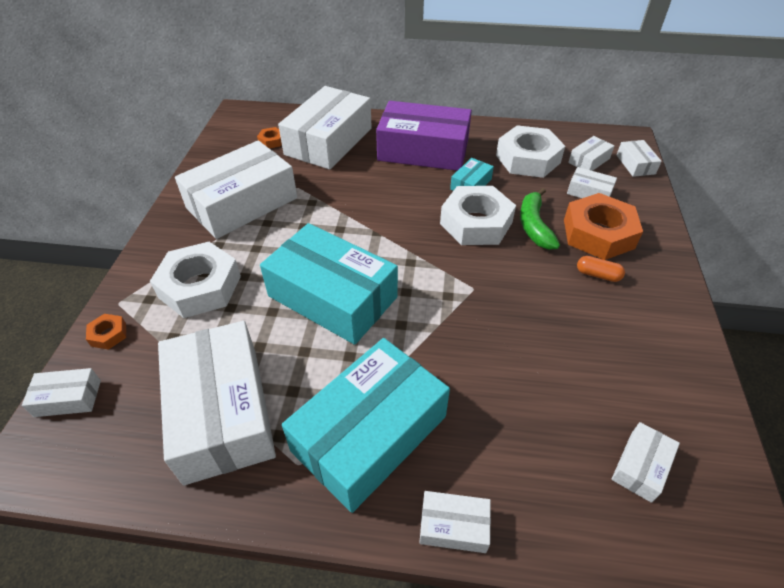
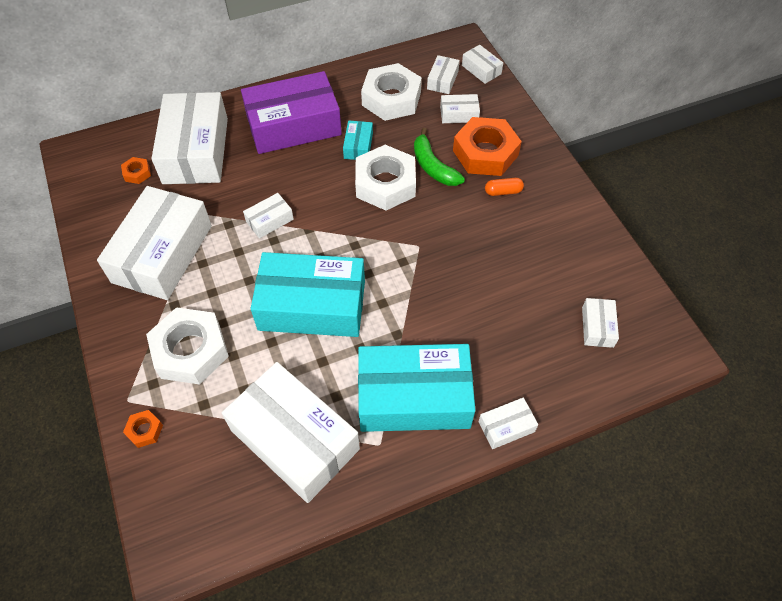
camera: 30 degrees left, 10 degrees up
white box [22,368,101,417] -> white box moved to [243,193,294,238]
turquoise box [282,338,450,513] -> turquoise box turned 75 degrees clockwise [358,344,476,432]

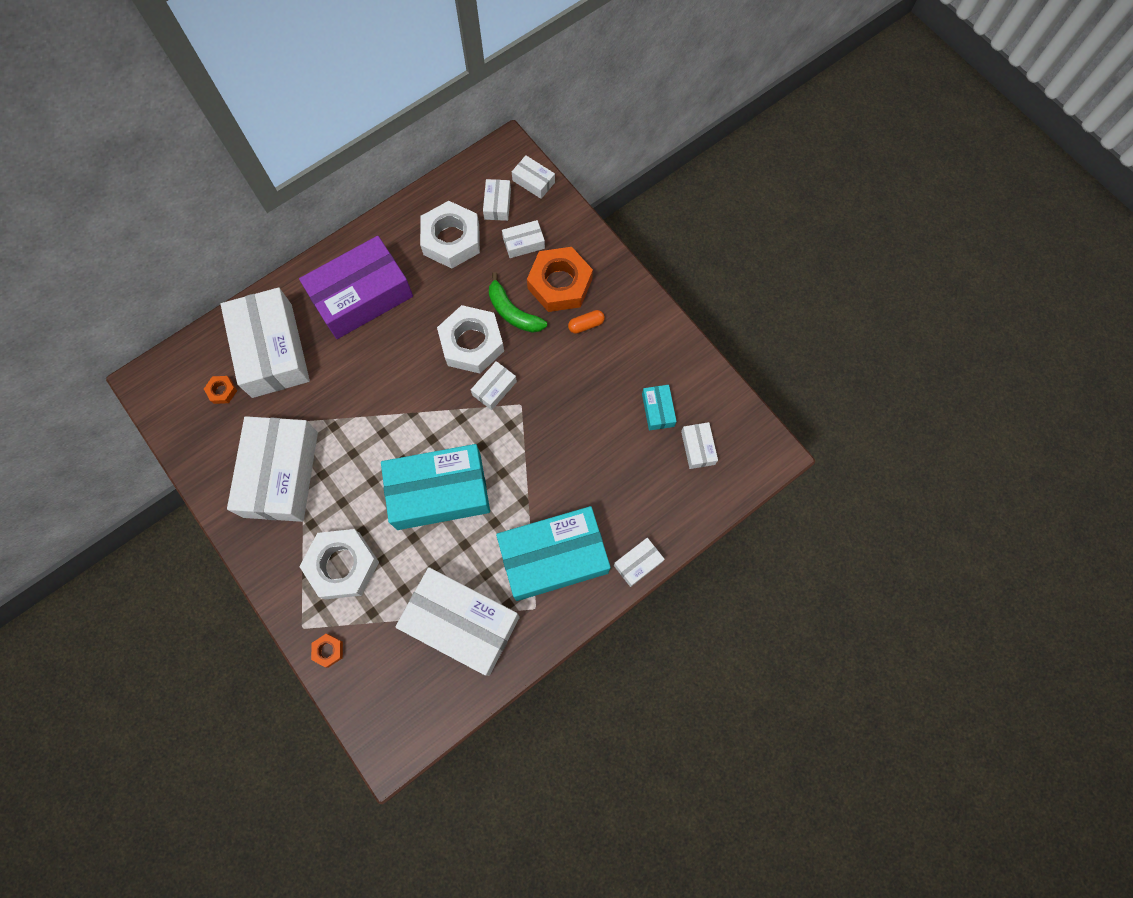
camera: 15 degrees left, 15 degrees up
white box [243,193,294,238] -> white box moved to [471,361,517,410]
turquoise box [343,121,373,160] -> turquoise box moved to [642,385,677,431]

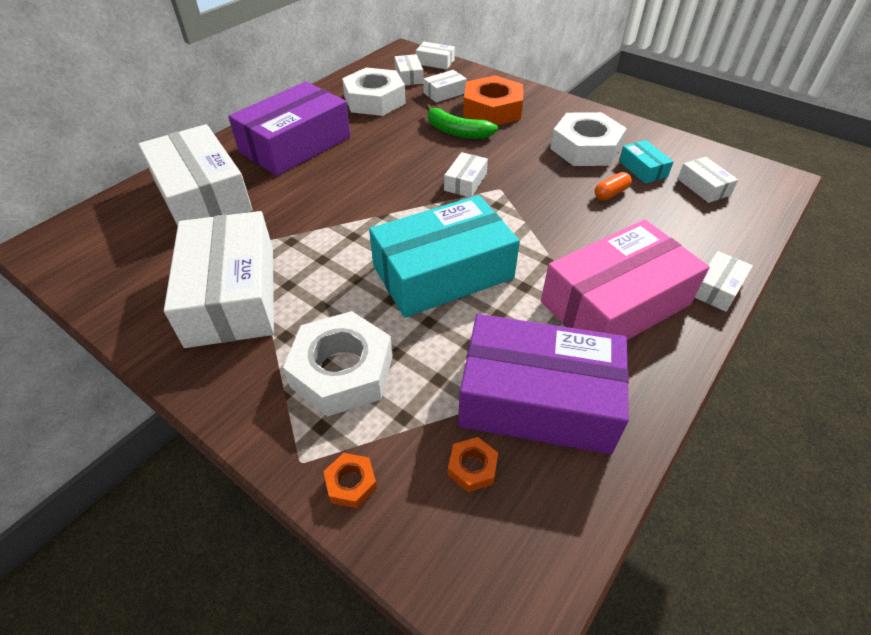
camera: 15 degrees left, 25 degrees down
orange nut [204,376,237,404] -> orange nut moved to [448,437,498,492]
white box [396,567,520,676] -> purple box [458,314,629,454]
white nut [437,305,504,374] -> white nut moved to [550,112,627,166]
turquoise box [496,506,611,601] -> pink box [541,219,710,340]
orange capsule [568,310,605,334] -> orange capsule moved to [595,172,632,201]

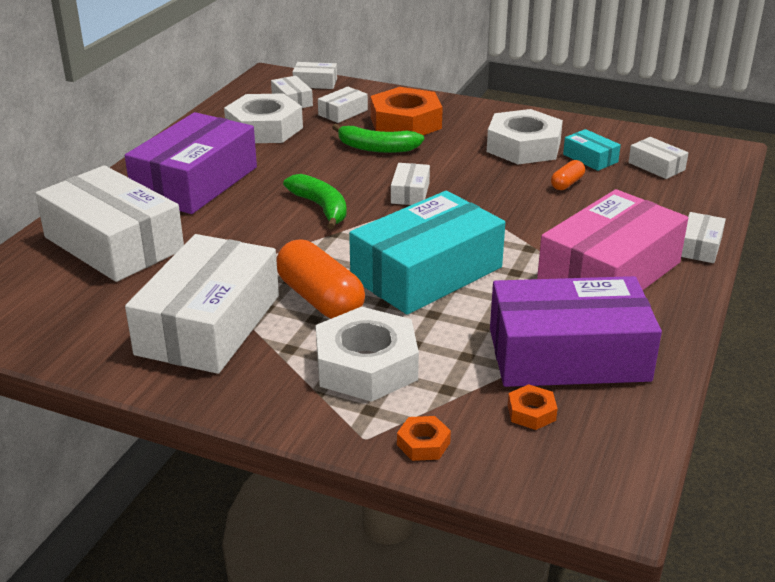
camera: 15 degrees left, 15 degrees down
white box [164,211,274,348] -> white box turned 45 degrees clockwise [125,234,279,374]
none -> orange capsule [276,239,365,319]
none -> green banana [283,174,347,229]

